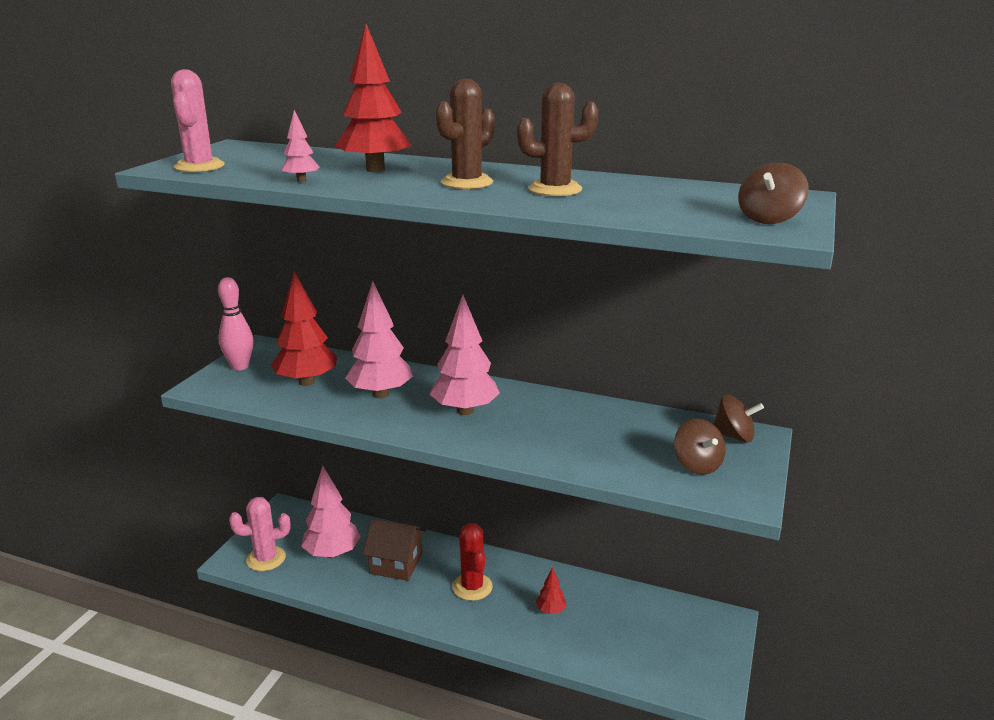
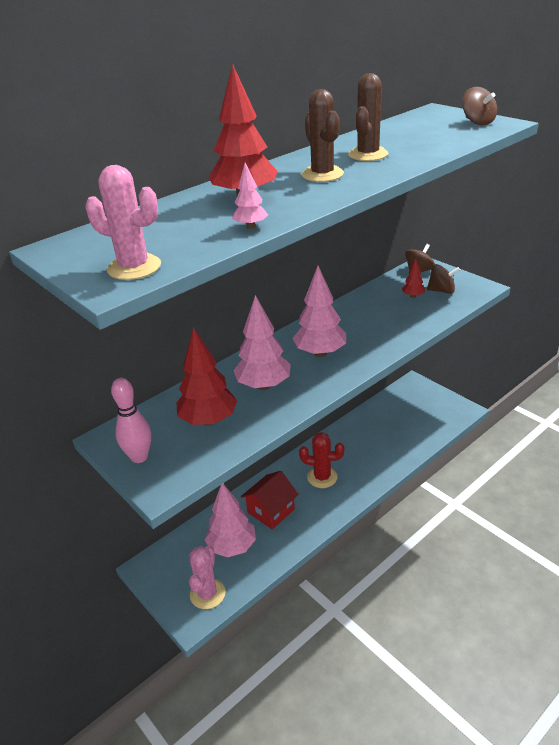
camera: 60 degrees left, 10 degrees up
brown house [363,519,426,581] -> red house [241,471,299,529]
red tree [536,567,566,614] -> red tree moved to [402,259,425,298]

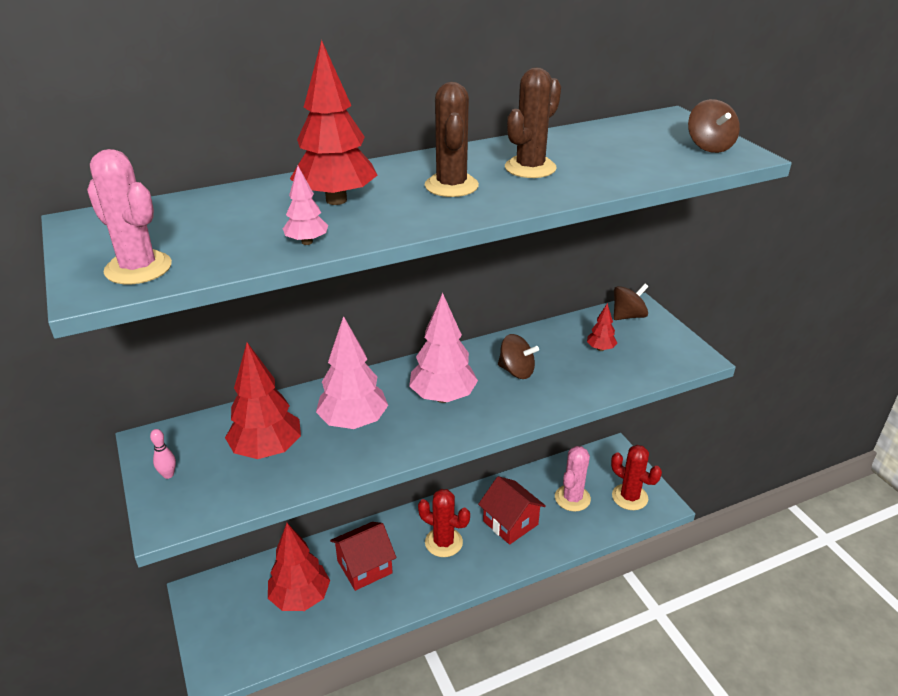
camera: 15 degrees right, 0 degrees up
pink bowling pin [111,378,151,463] -> pink bowling pin [150,429,176,479], size x0.52
pink cactus [189,546,226,609] -> pink cactus moved to [555,446,591,512]
pink tree [205,484,256,557] -> red tree [268,523,330,611]
brown spinning top [427,264,460,294] -> brown spinning top moved to [498,334,539,379]
none -> red house [478,476,546,545]
none -> red cactus [611,445,662,510]

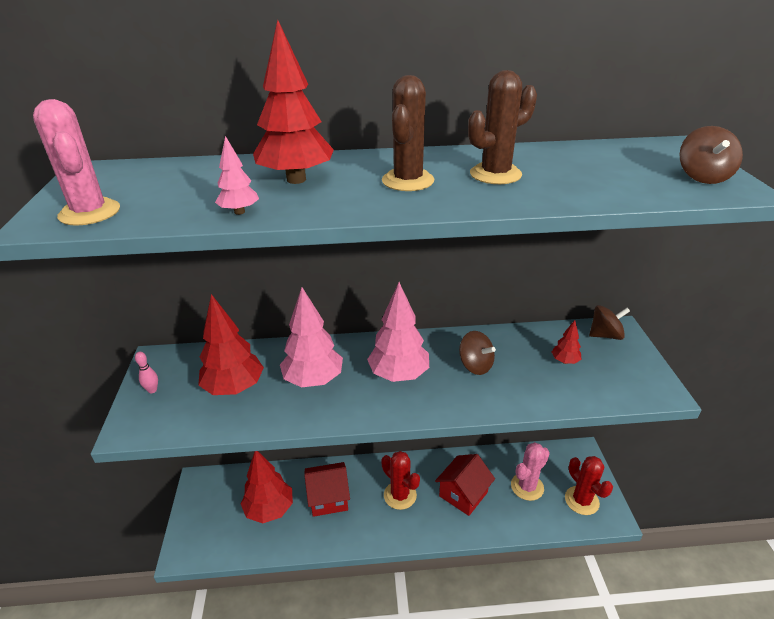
camera: 20 degrees right, 0 degrees up
red house [478,476,546,545] -> red house turned 60 degrees clockwise [435,454,495,516]

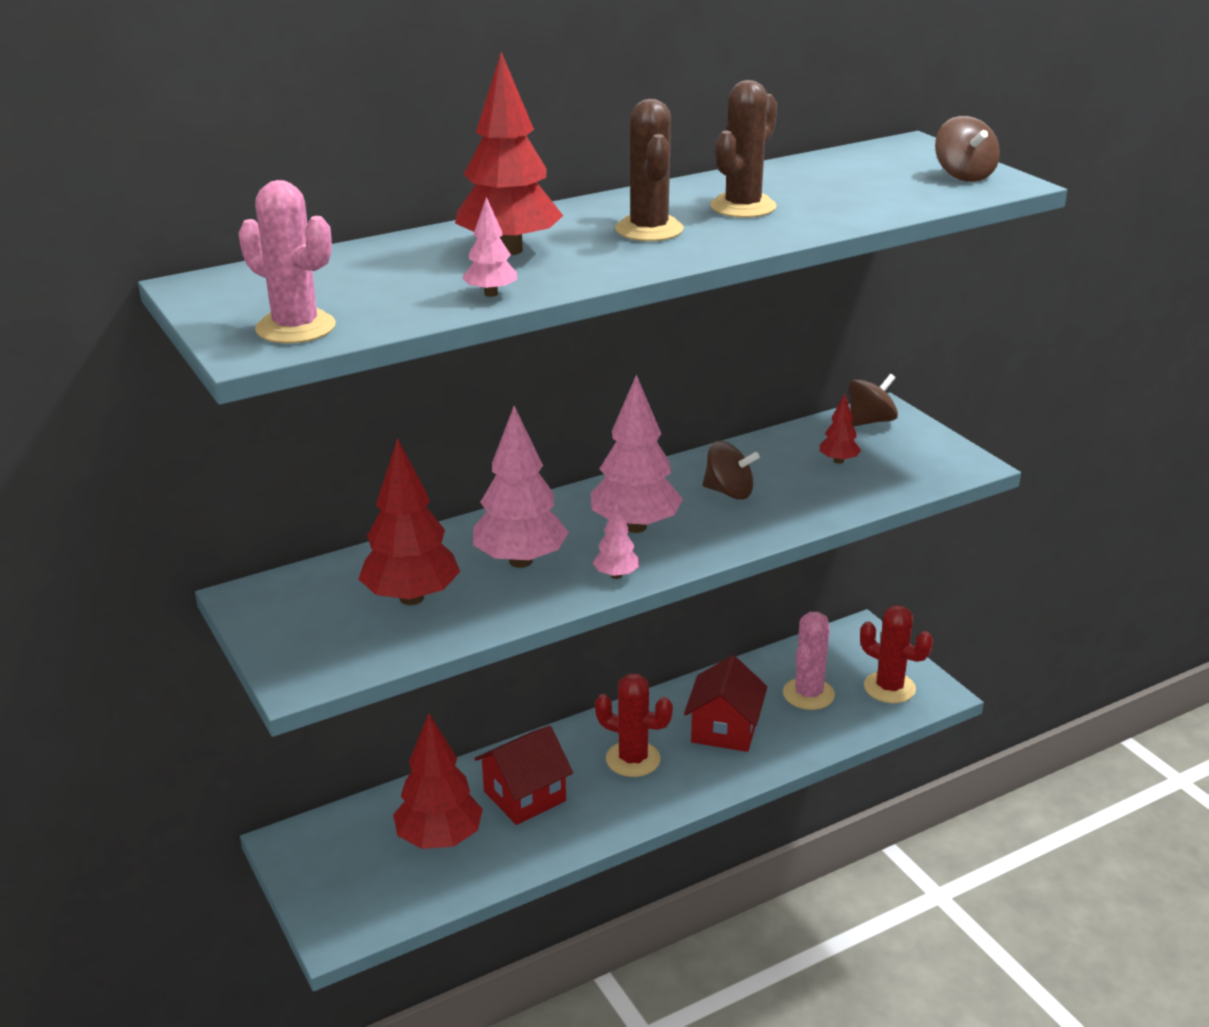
camera: 25 degrees left, 5 degrees down
pink bowling pin [135,352,158,393] -> none
none -> pink tree [593,502,640,579]

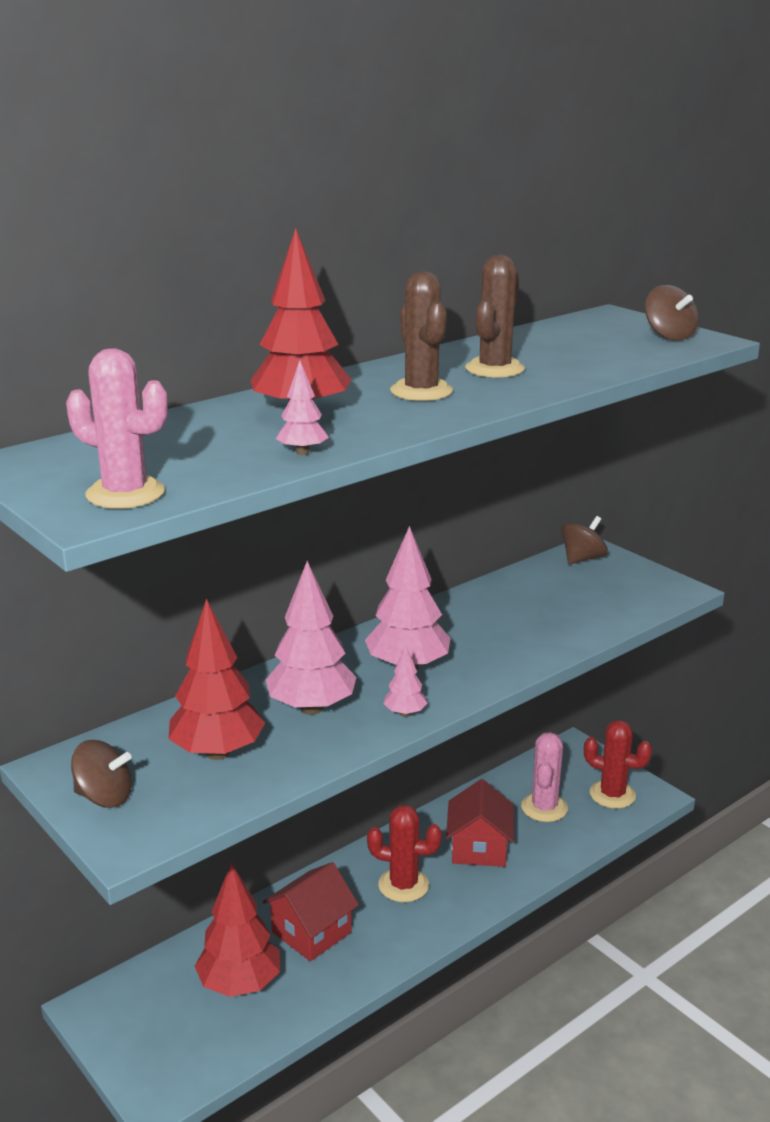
camera: 10 degrees left, 5 degrees down
brown spinning top [703,441,760,500] -> brown spinning top moved to [71,740,132,808]
red tree [820,394,861,464] -> none

